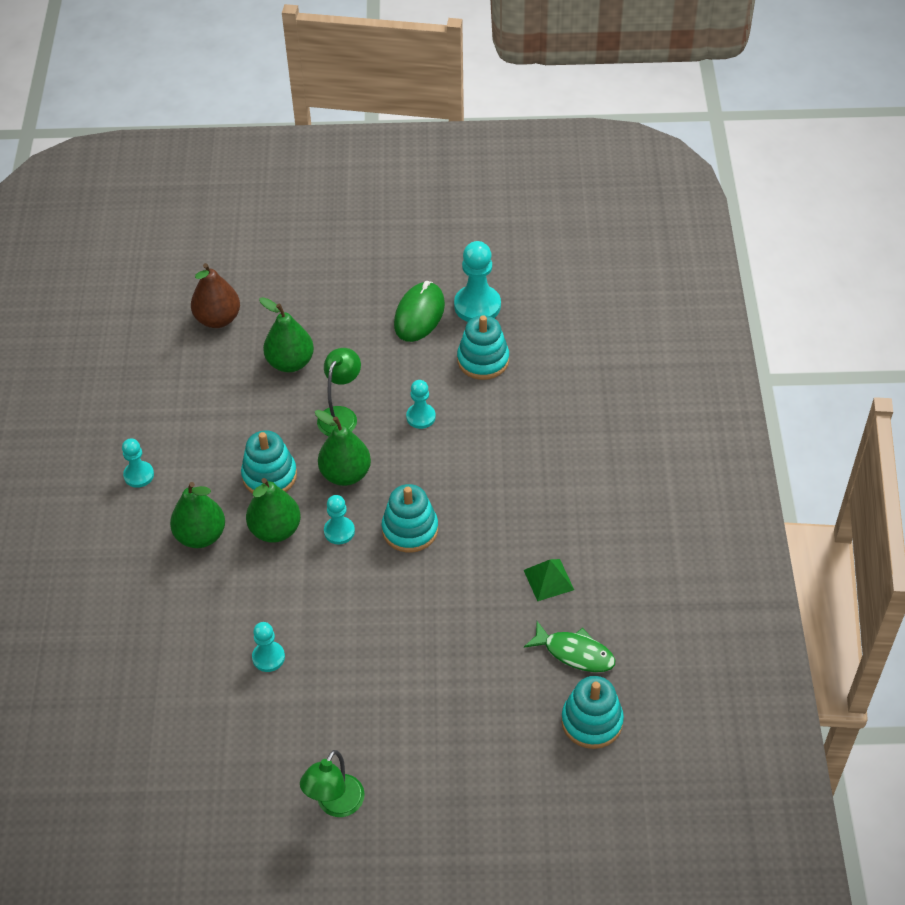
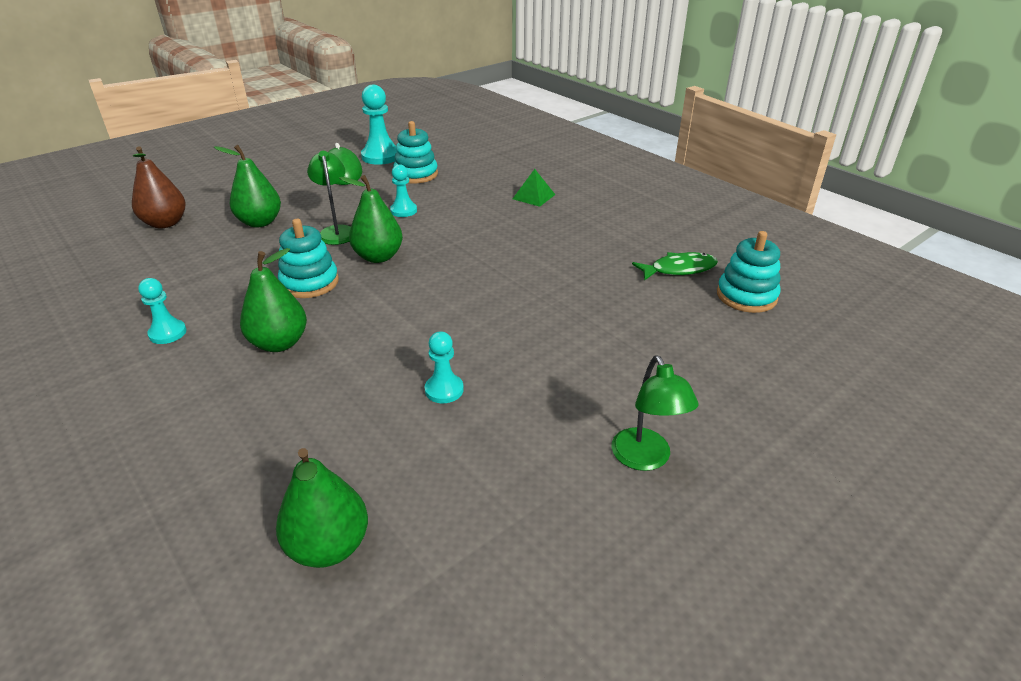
camera: 40 degrees left, 15 degrees down
green pear [246,478,301,543] -> green pear moved to [276,448,368,568]
turquoise pawn [324,495,355,544] -> none
turquoise stacking toy [382,484,438,553] -> none
green pyramid [524,559,574,601] -> green pyramid moved to [513,169,555,207]

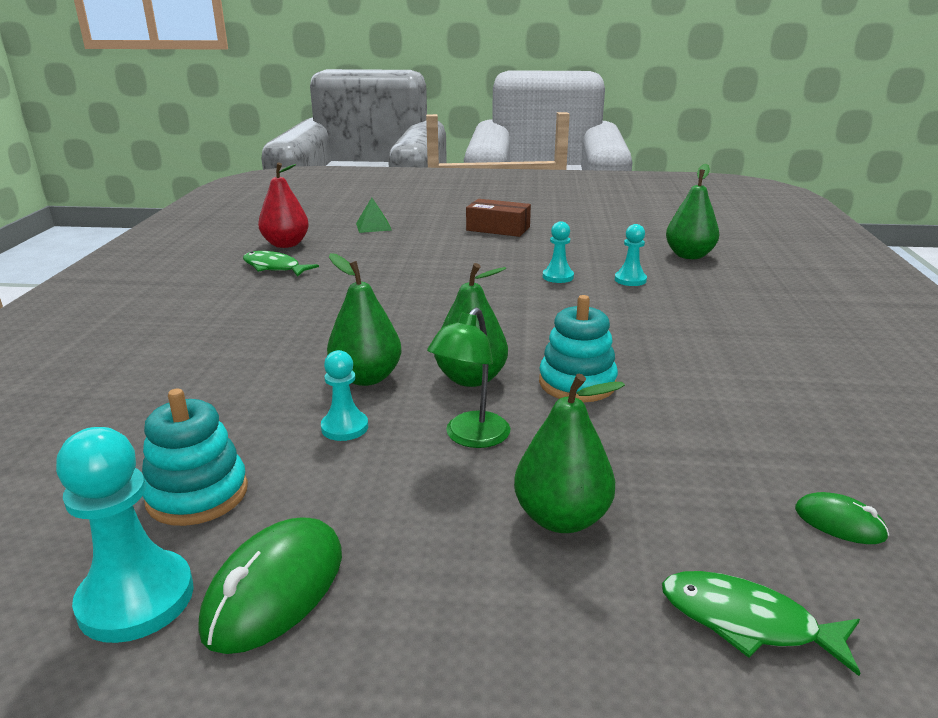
camera: 135 degrees left, 10 degrees down
brown pear [132,146,185,228] -> green fish [662,571,860,676]
turquoise pawn [138,278,186,344] -> turquoise pawn moved to [615,224,647,286]
green pear [240,248,307,352] -> green pear moved to [327,253,402,386]
green pyramid [513,169,555,207] -> green pyramid moved to [356,197,392,233]
green lamp [611,356,699,471] -> brown box [466,199,531,237]
turquoise stacking toy [717,231,781,313] -> red pear [258,163,309,248]
none -> green mouse [795,492,889,544]

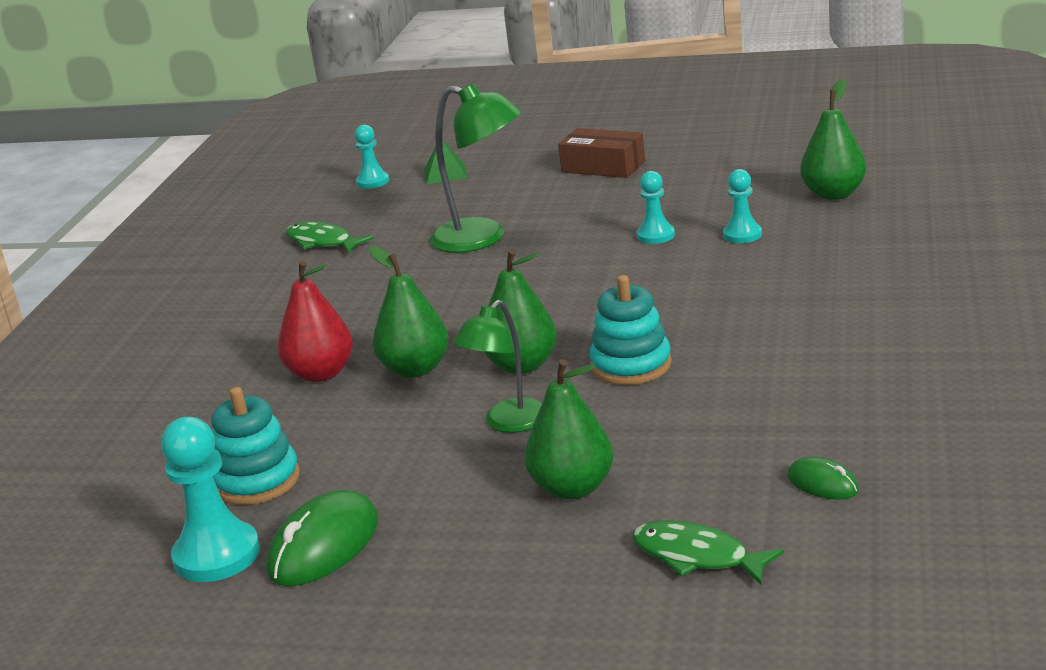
camera: 10 degrees right, 0 degrees up
red pear [258,163,309,248] -> red pear moved to [277,261,353,382]
turquoise pawn [321,350,368,441] -> turquoise pawn moved to [355,125,389,189]
none -> green lamp [430,83,521,253]

